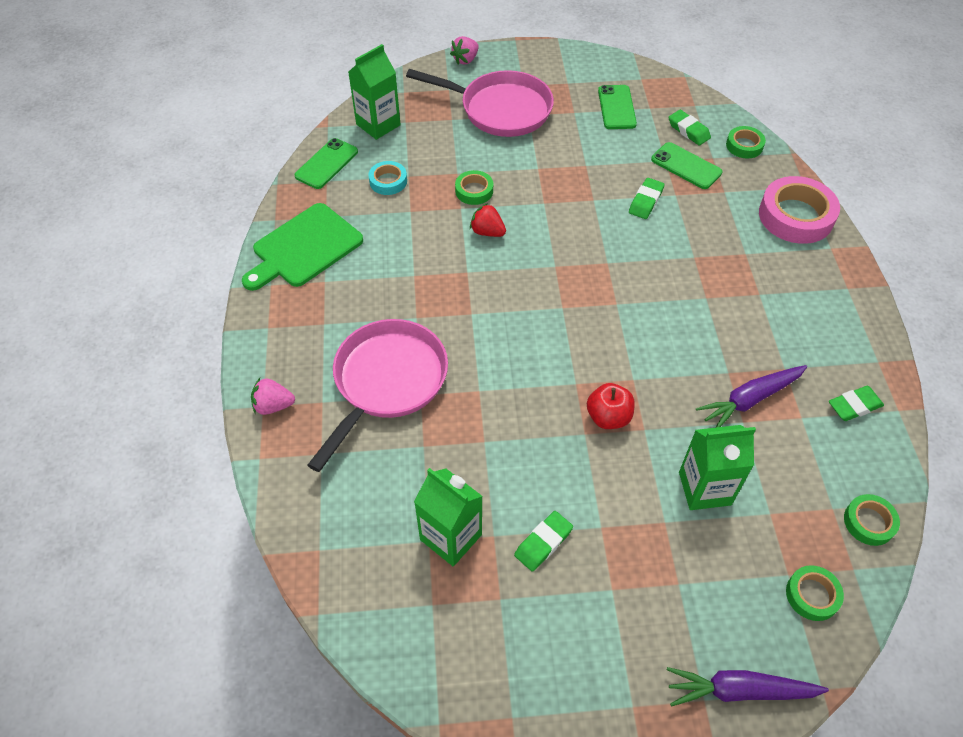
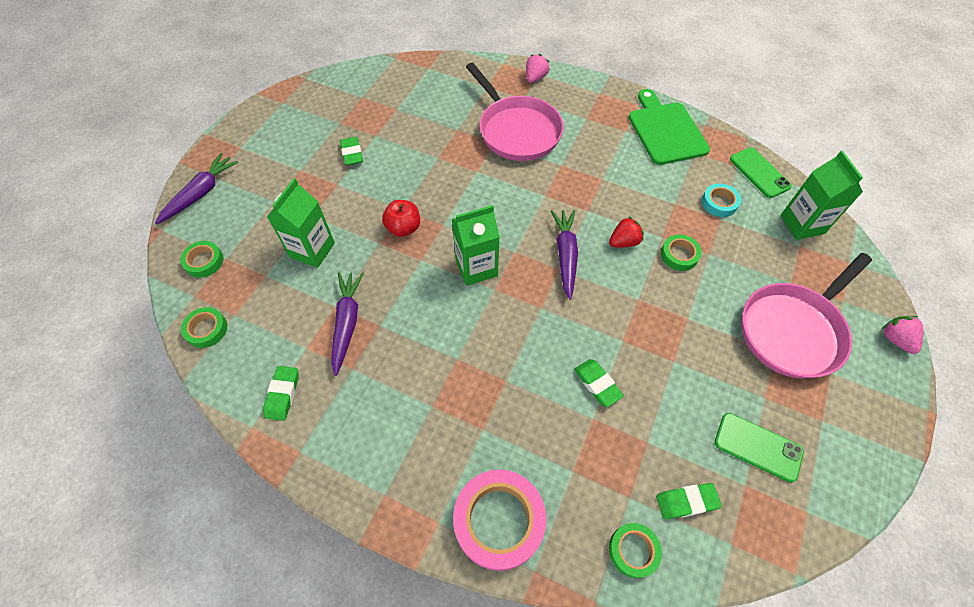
camera: 120 degrees right, 5 degrees up
green carton [414,468,483,566] -> green carton moved to [452,205,500,286]
green phone [651,142,722,189] -> none
none -> purple carrot [551,210,578,300]

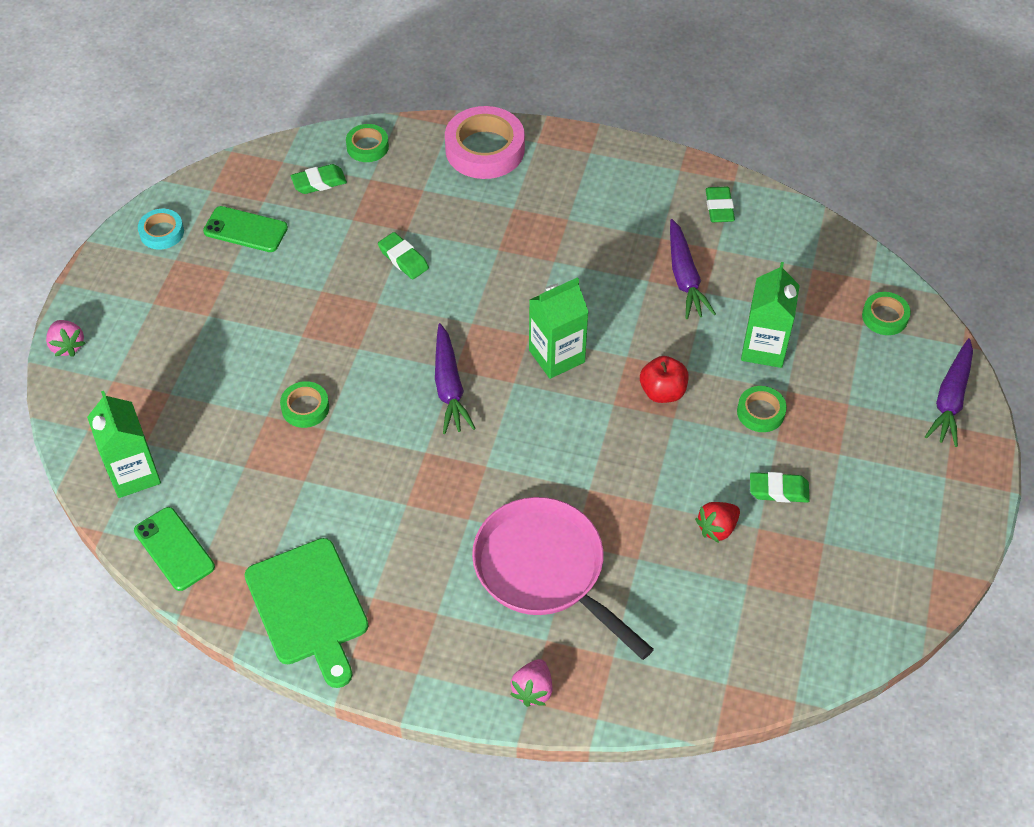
camera: 170 degrees right, 5 degrees down
green tape [181,307,227,348] -> green tape moved to [737,386,787,432]
green eraser [340,137,363,166] -> green eraser turned 60 degrees counterclockwise [750,472,810,503]
red strawberry [609,216,644,248] -> red strawberry moved to [695,502,740,543]
turquoise tape [702,183,741,217] -> turquoise tape moved to [138,209,184,250]
pink pan [741,253,872,379] -> none

